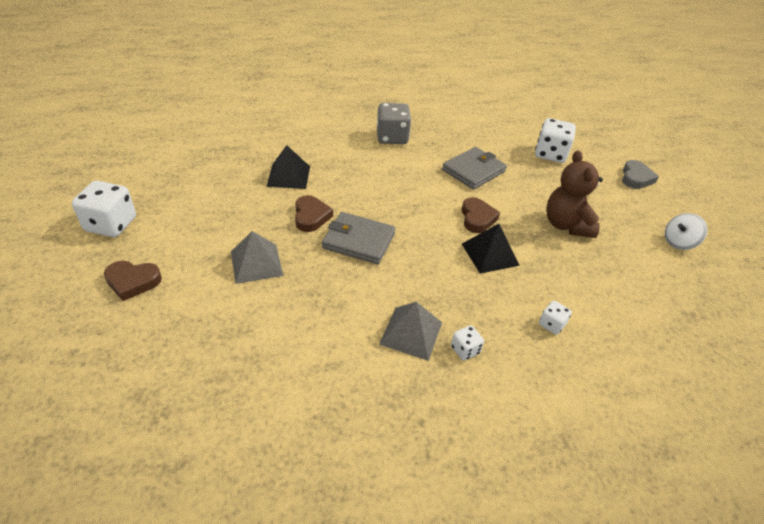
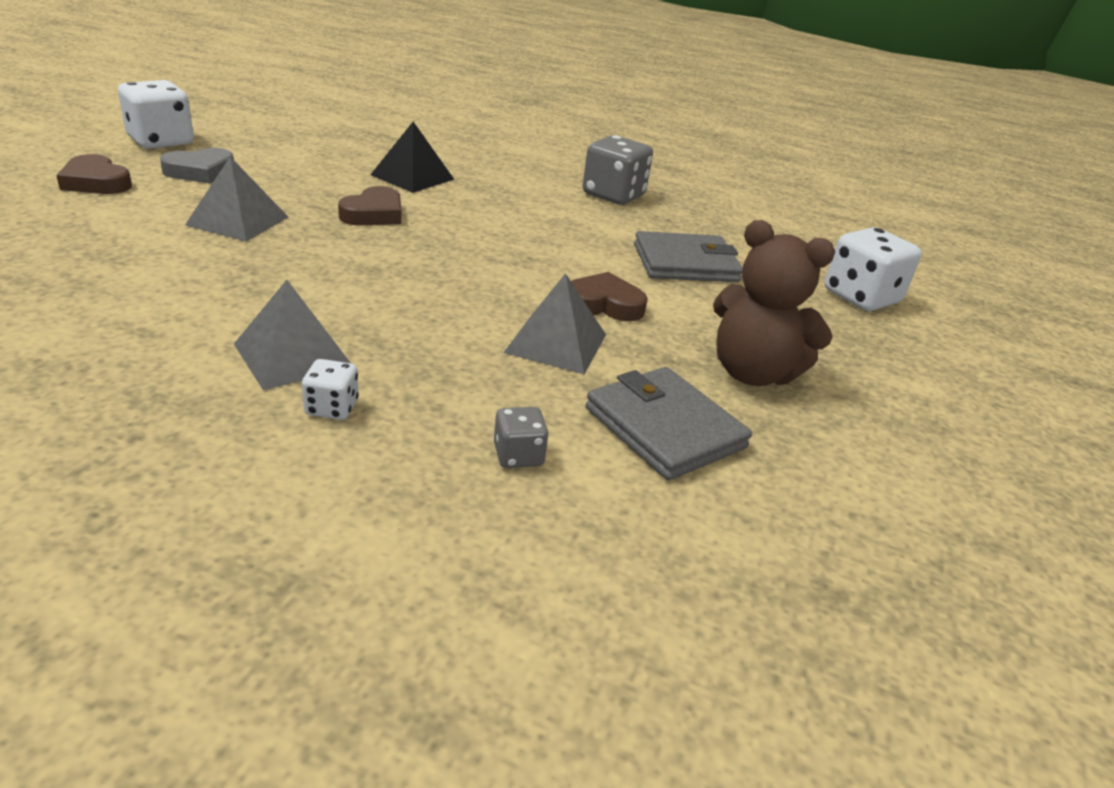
camera: 35 degrees right, 10 degrees down
grey wallet [322,212,395,264] -> grey wallet moved to [586,367,752,481]
brown heart [461,197,500,233] -> brown heart turned 120 degrees counterclockwise [571,272,648,321]
black pyramid [462,224,520,274] -> grey pyramid [504,273,606,374]
white dice [539,301,572,335] -> grey dice [494,407,549,468]
brown teddy bear [546,150,603,238] -> brown teddy bear turned 90 degrees counterclockwise [713,220,835,386]
grey heart [622,160,659,189] -> grey heart moved to [160,148,234,184]
white spinning top [665,213,708,250] -> none

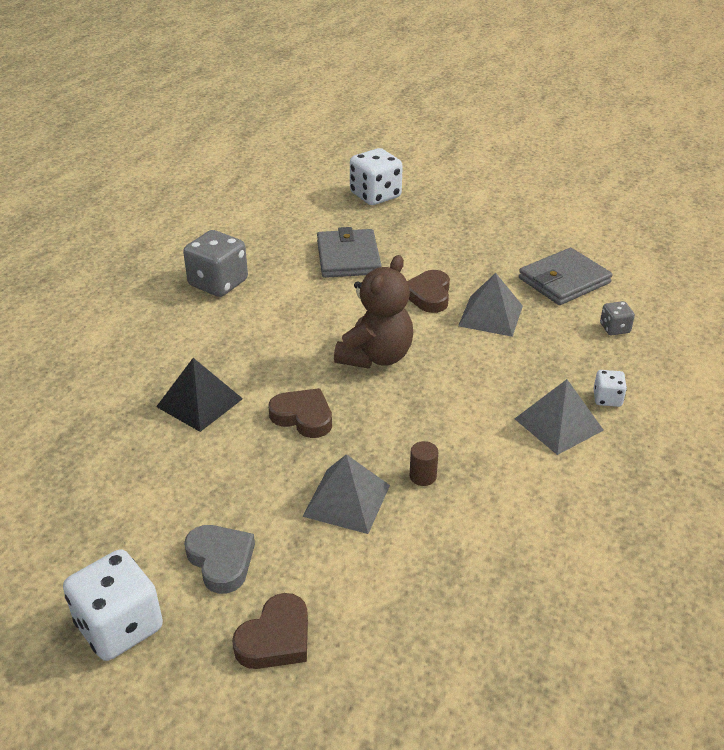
camera: 85 degrees left, 5 degrees up
brown teddy bear [713,220,835,386] -> brown teddy bear moved to [334,255,413,369]
none -> brown cylinder [410,441,438,486]

